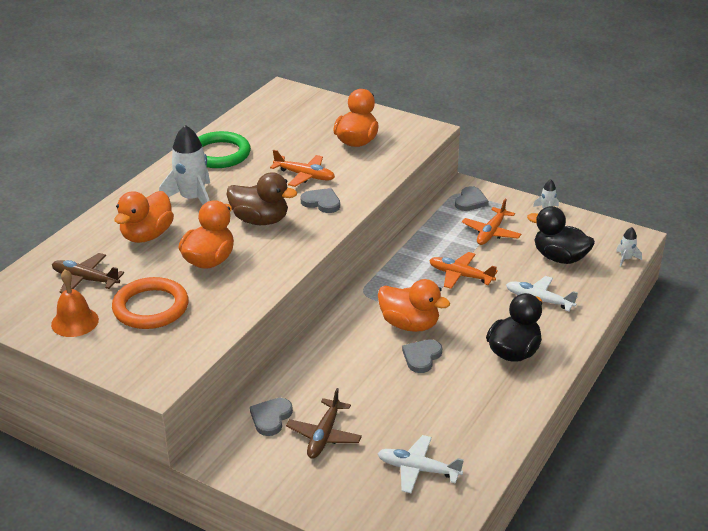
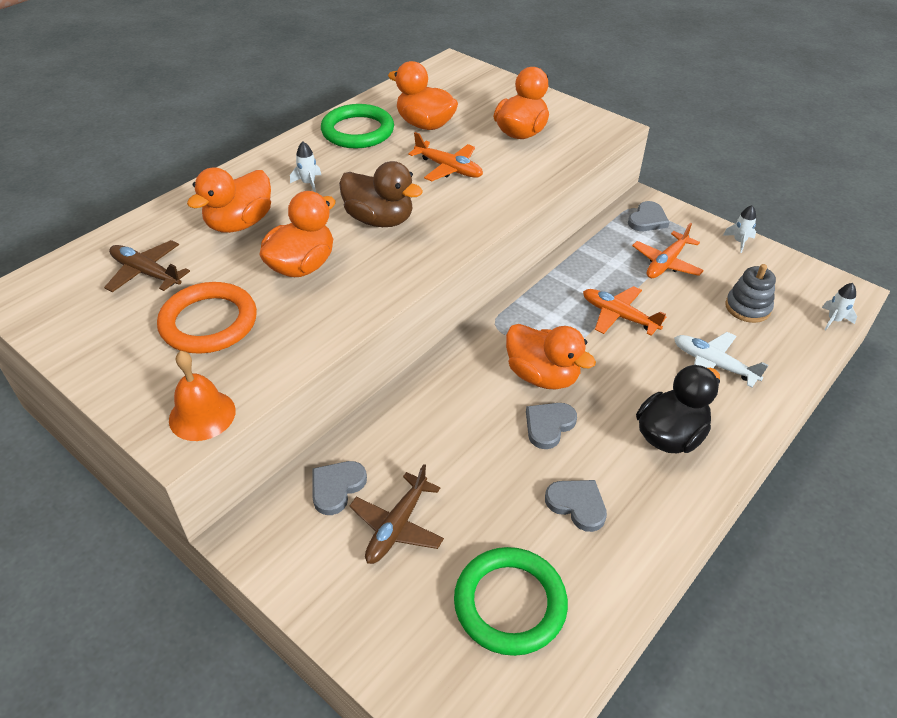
camera: 10 degrees right, 10 degrees up
orange bell [51,269,99,337] -> orange bell moved to [169,351,236,441]
white rocket [159,125,210,205] -> white rocket [290,142,321,192], size x0.47
grey heart [300,188,340,213] -> grey heart moved to [545,480,607,532]
white plane [377,435,464,493] -> green ring [454,547,568,656]
black duck [527,206,595,264] -> grey stacking toy [726,264,776,323]
none -> orange duck [388,61,458,130]

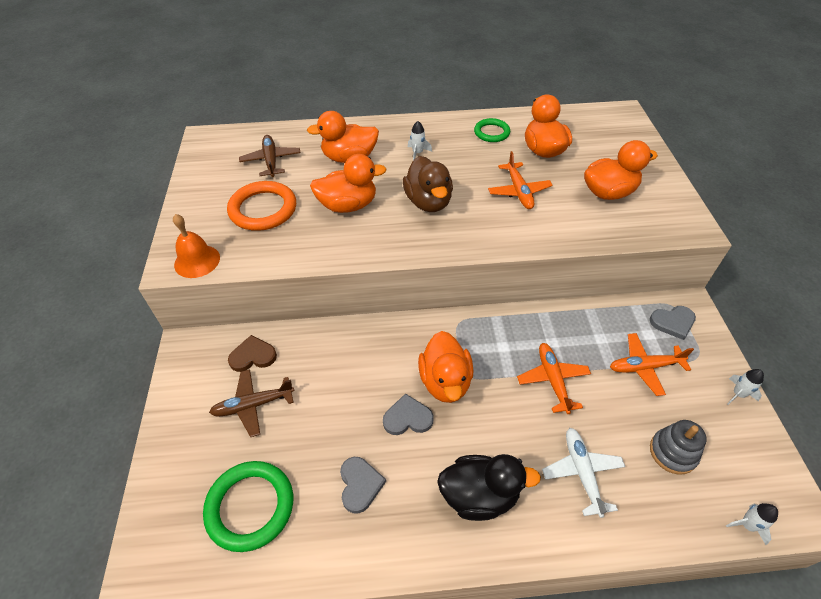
camera: 45 degrees right, 5 degrees up
grey heart [312,461,367,515] -> brown heart [228,335,277,372]
green ring [321,104,394,149] -> green ring [474,118,510,142], size x0.61

